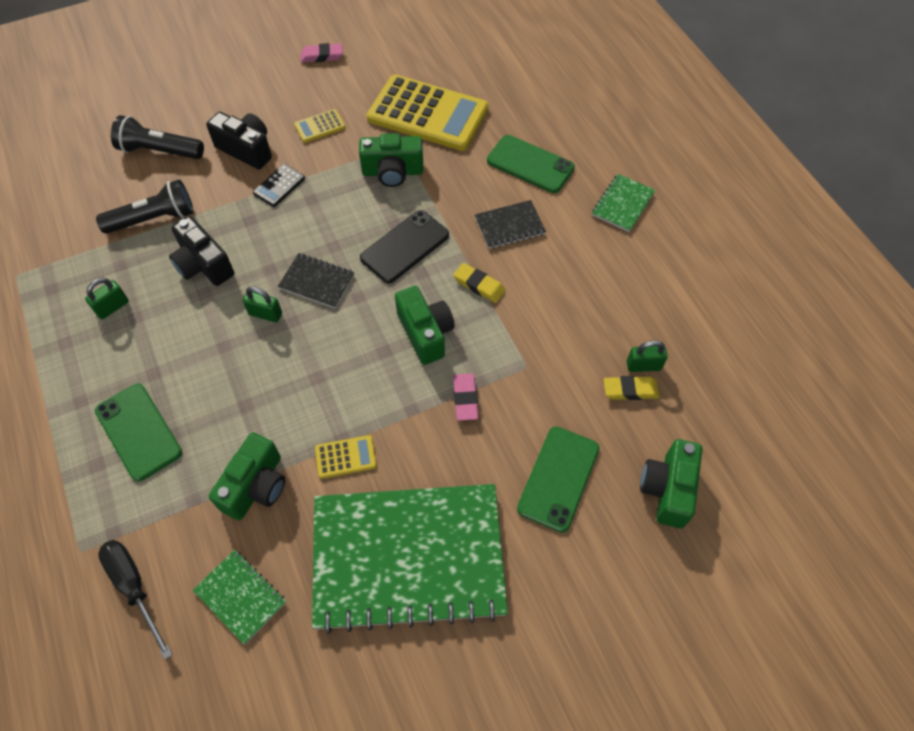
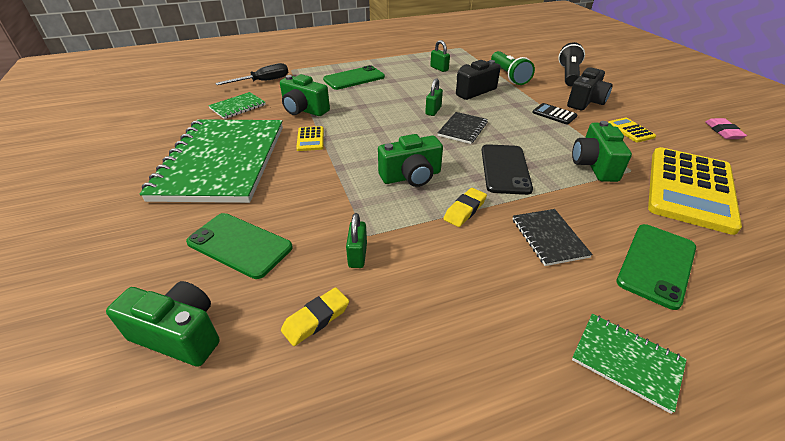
camera: 95 degrees right, 20 degrees down
black flashlight [96,179,194,234] -> green flashlight [491,51,535,85]
black phone [360,210,449,283] -> black phone turned 45 degrees clockwise [481,144,533,195]
pink eraser [453,373,478,421] -> none
yellow eraser [604,376,659,400] -> yellow eraser turned 45 degrees clockwise [281,287,349,346]
green padlock [627,340,668,372] -> green padlock moved to [346,213,367,268]

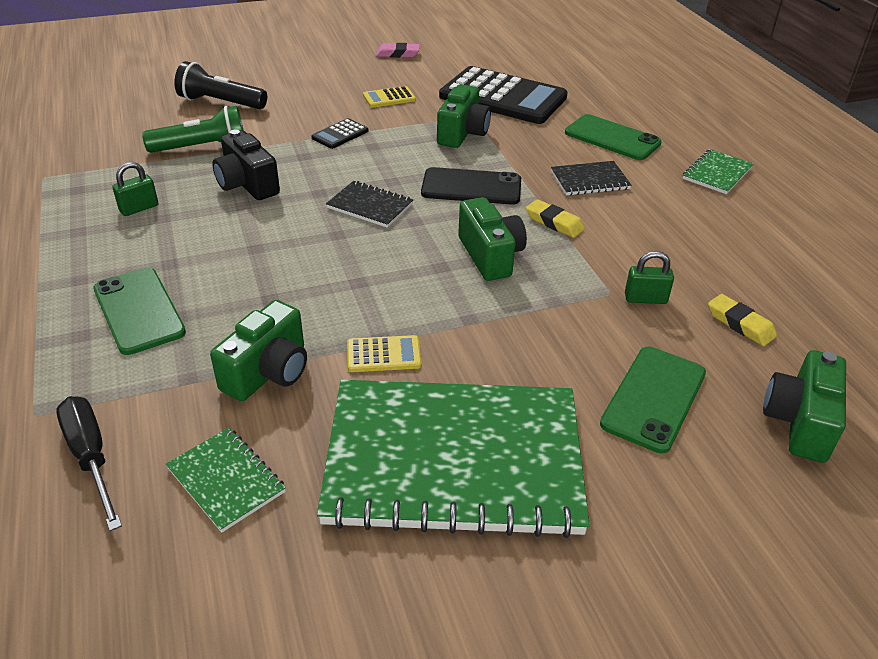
camera: 90 degrees left, 0 degrees up
green padlock [425,78,443,116] -> none
black camera [567,67,613,110] -> none
green camera [572,121,632,182] -> green camera turned 75 degrees counterclockwise [437,84,491,148]
yellow calculator [648,147,742,235] -> black calculator [439,66,568,124]

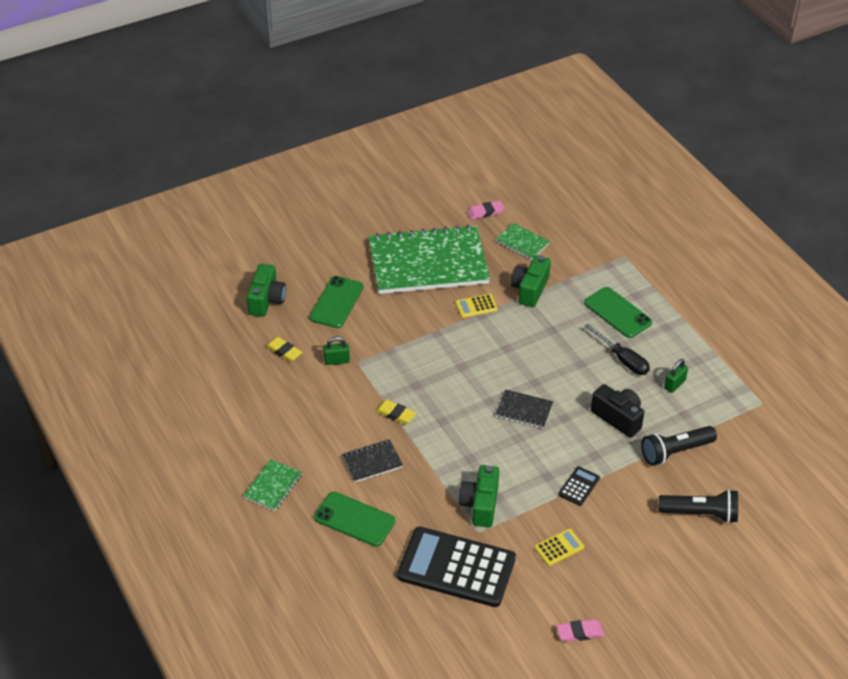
camera: 170 degrees right, 5 degrees up
black screwdriver [56,396,122,531] -> black screwdriver moved to [584,323,650,375]
green flashlight [142,106,244,153] -> black flashlight [641,426,717,466]
black phone [421,167,521,205] -> none
green camera [458,197,527,281] -> none
none -> pink eraser [467,200,505,220]

